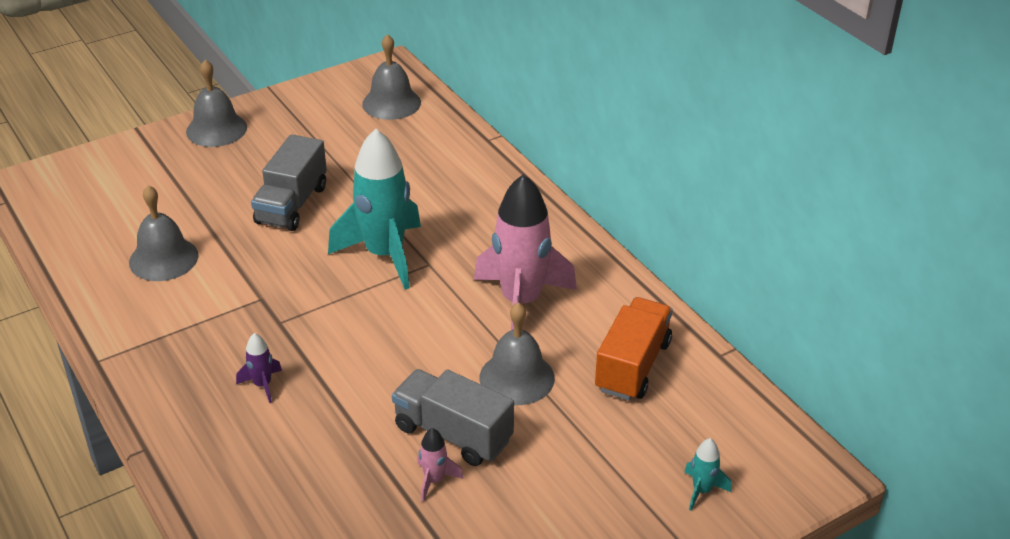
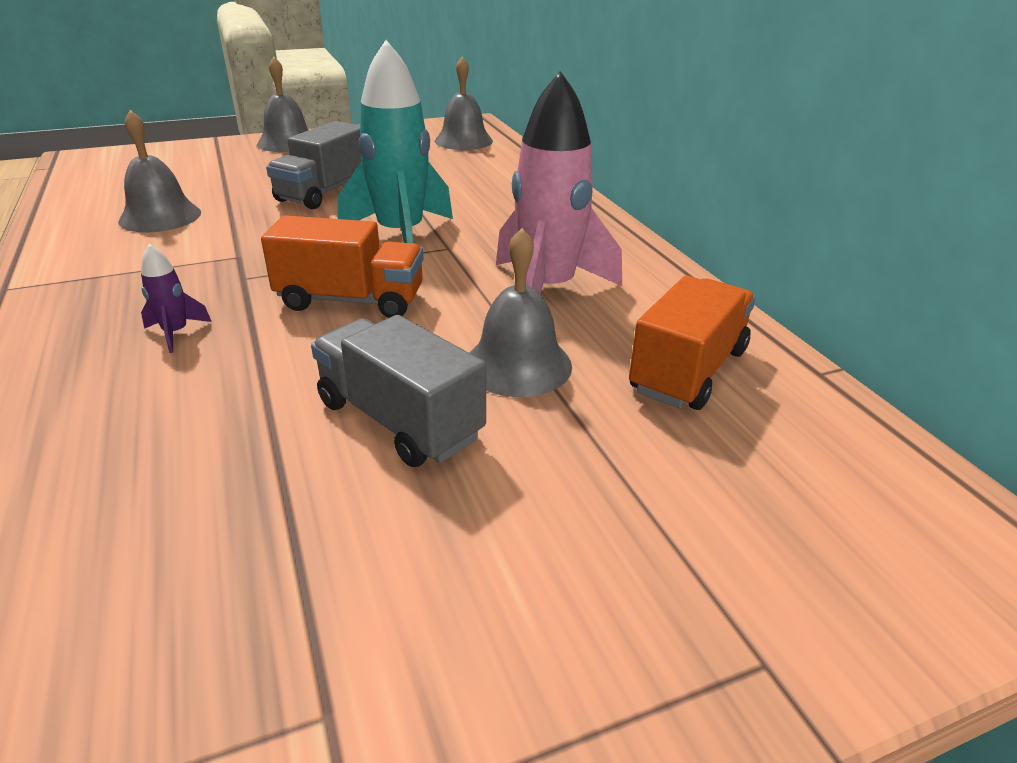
camera: 10 degrees right, 5 degrees down
pink rocket [417,428,463,502] -> none
turquoise rocket [684,438,731,511] -> none
none -> orange truck [261,215,424,318]

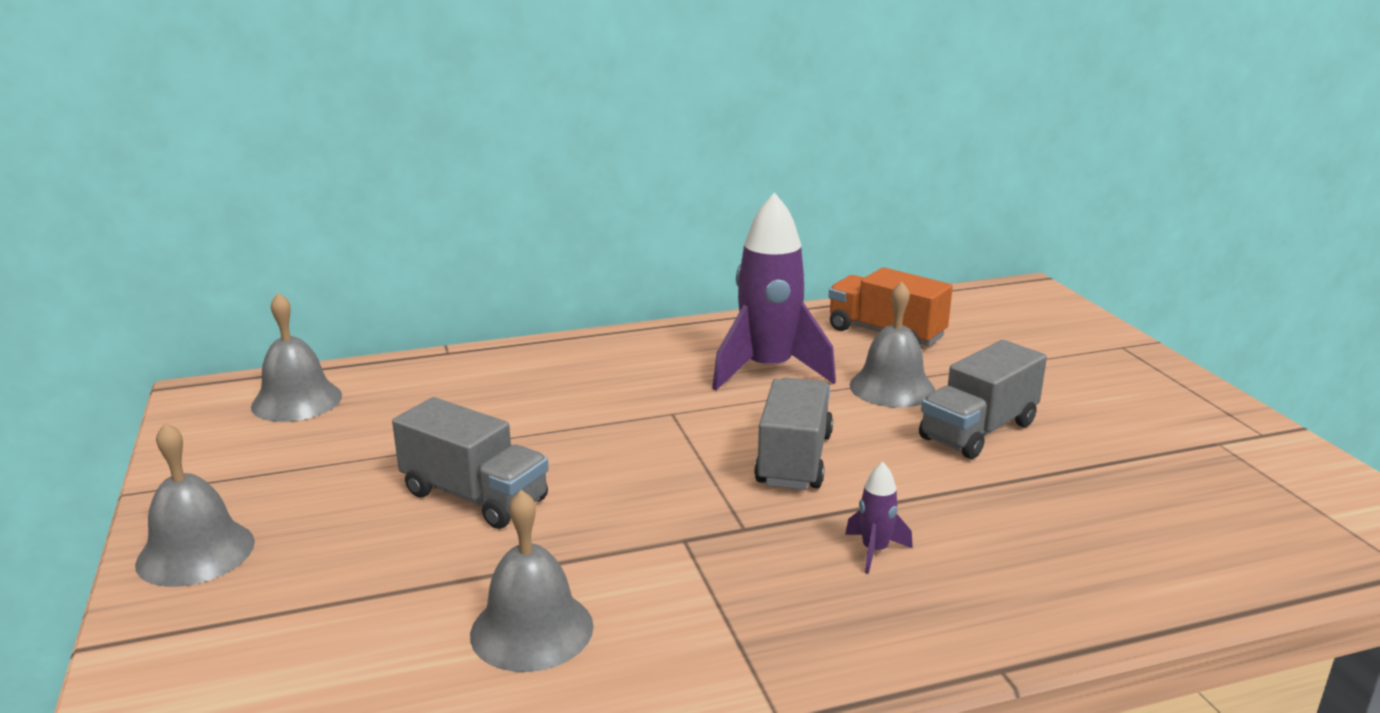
camera: 85 degrees left, 10 degrees down
orange truck [261,215,424,318] -> grey truck [754,378,833,490]
turquoise rocket [338,40,453,243] -> none
pink rocket [496,71,622,294] -> purple rocket [712,192,836,391]

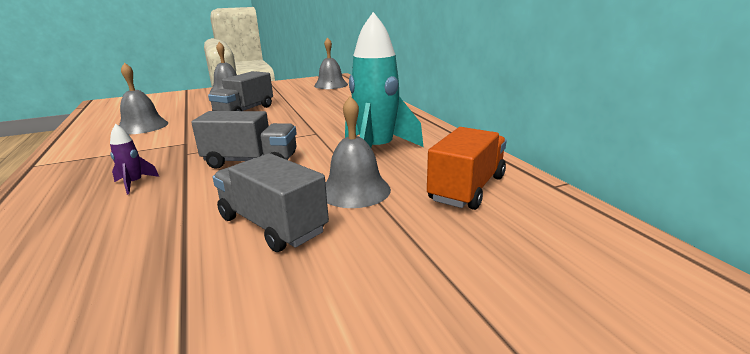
camera: 85 degrees right, 0 degrees up
purple rocket [712,192,836,391] -> turquoise rocket [345,12,424,147]

